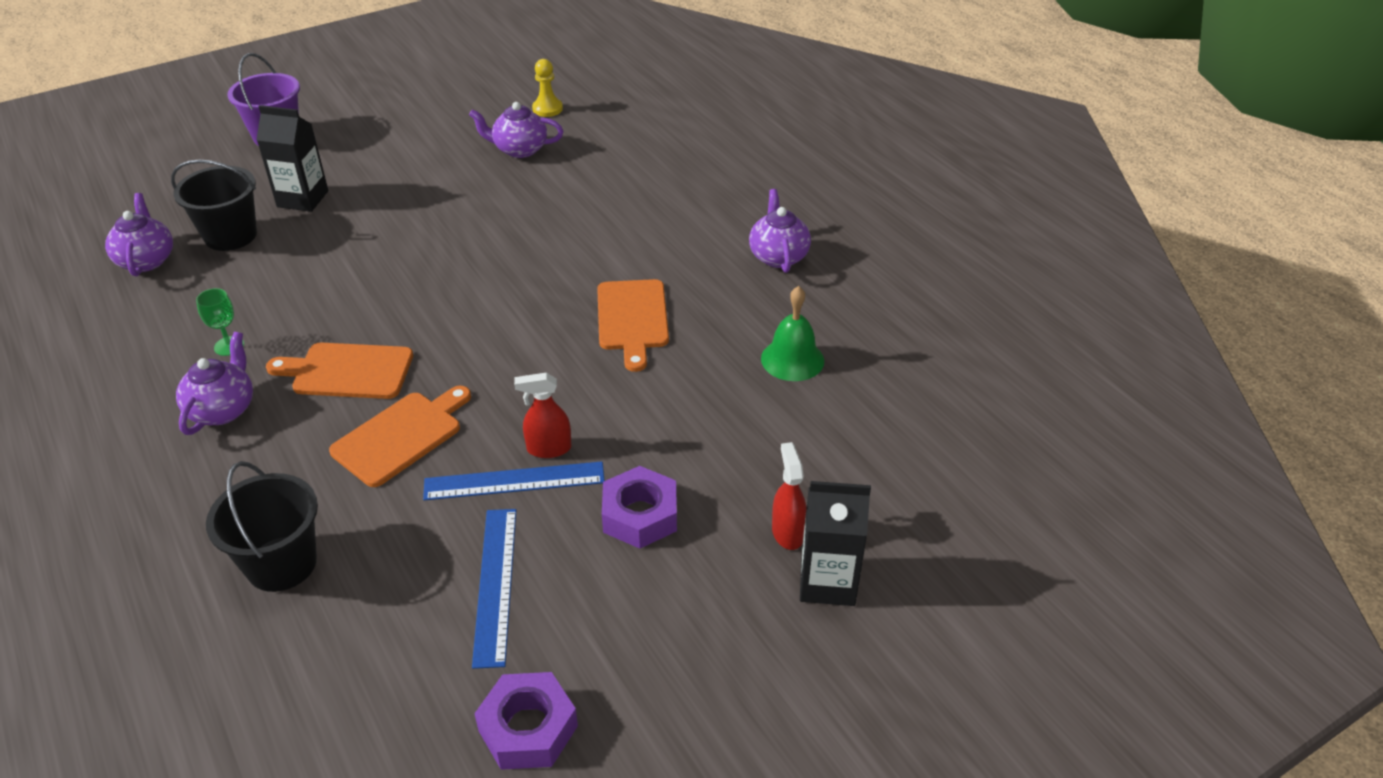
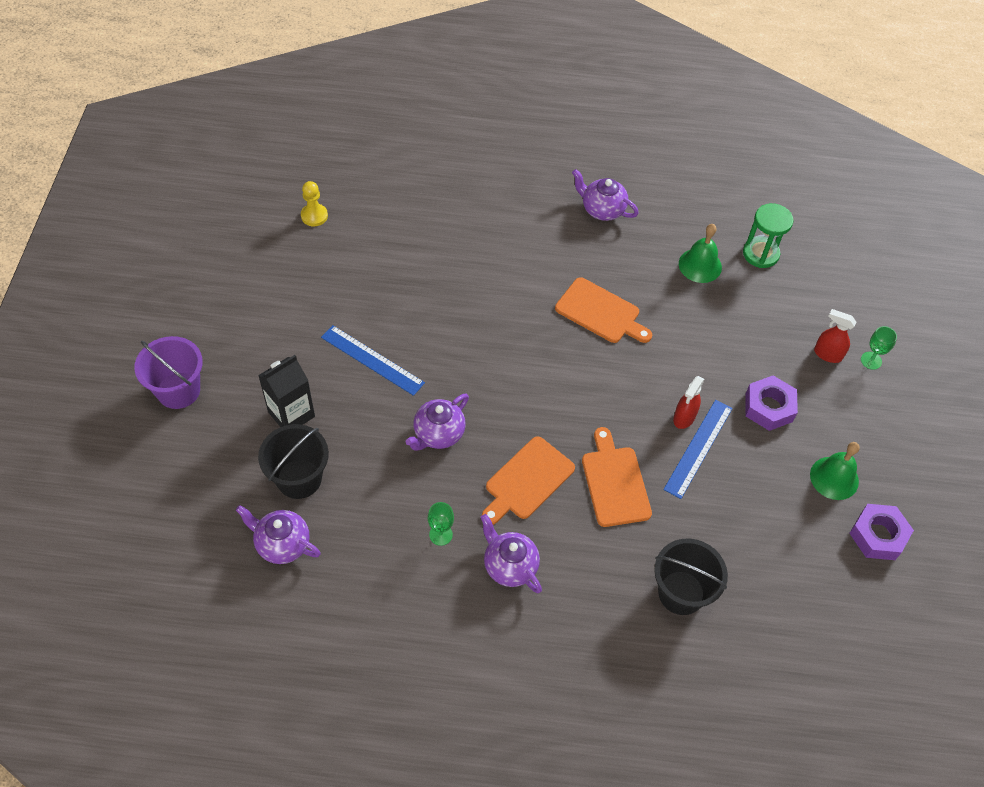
camera: 55 degrees left, 15 degrees up
purple teapot [469,102,563,158] -> purple teapot moved to [406,394,469,451]
blue ruler [472,509,516,669] -> blue ruler moved to [321,325,425,396]
black carton [800,481,871,606] -> green goblet [861,326,897,370]
none -> green hourglass [743,203,793,268]
none -> green bell [810,442,860,500]

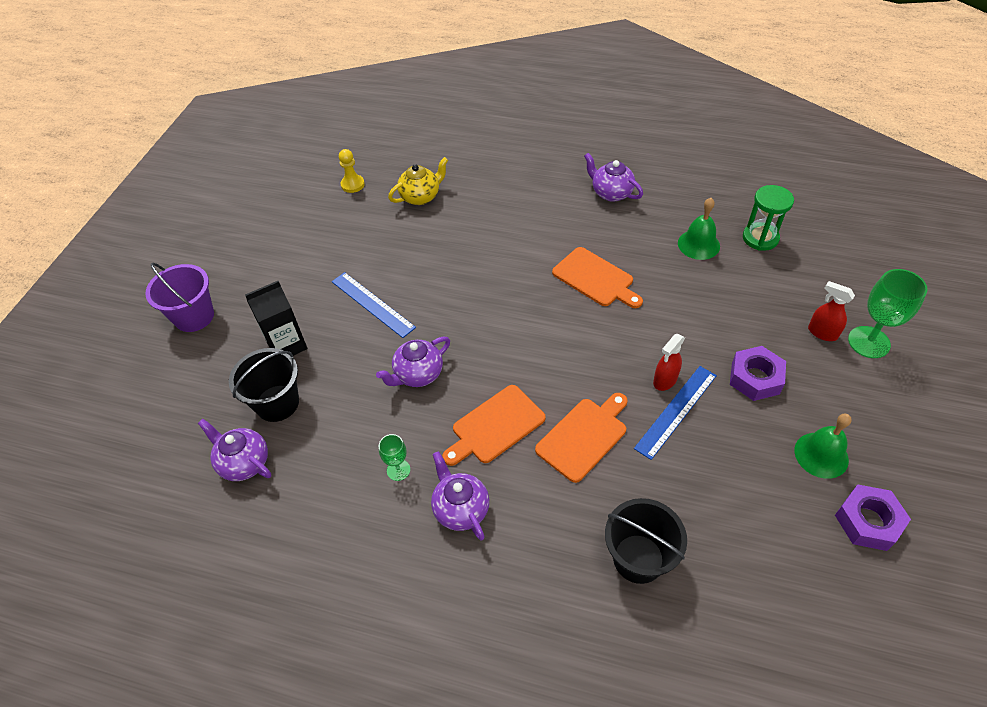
camera: 15 degrees right, 5 degrees down
orange cutting board [582,427,652,527] -> orange cutting board turned 45 degrees clockwise [535,393,628,483]
green goblet [861,326,897,370] -> green goblet [848,269,928,358], size x1.84
none -> yellow teapot [388,157,448,205]

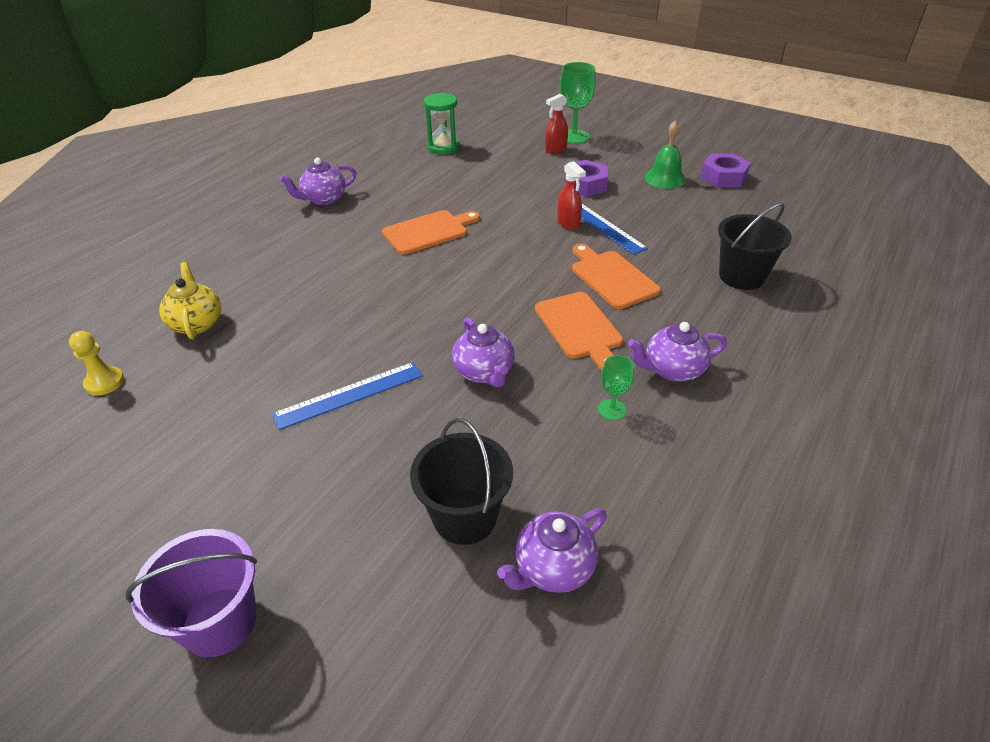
camera: 75 degrees left, 10 degrees down
black carton [245,281,308,356] -> none
green bell [678,198,720,260] -> none

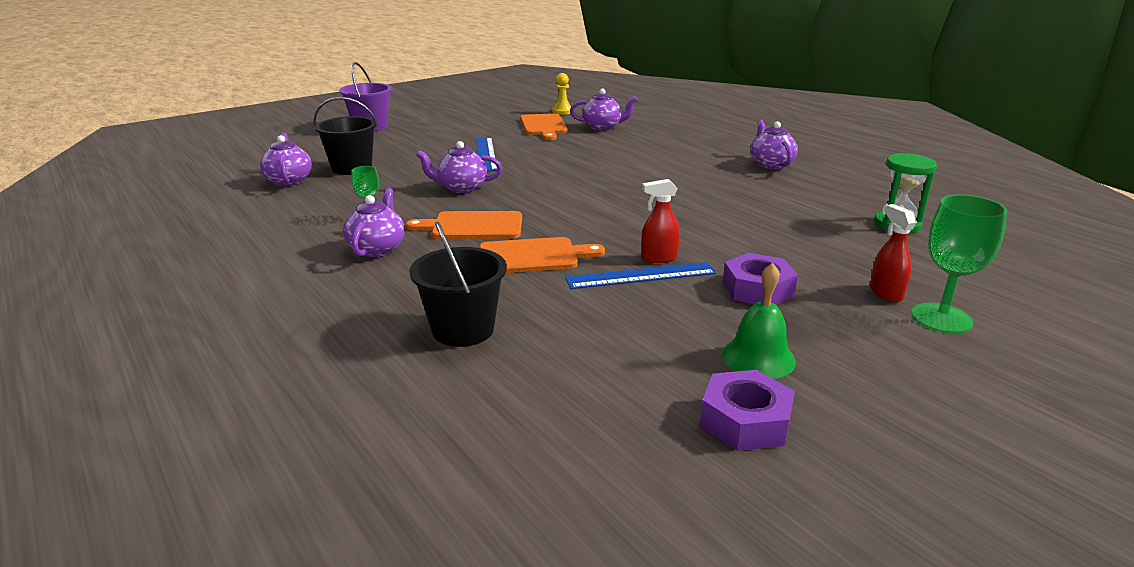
camera: 110 degrees right, 15 degrees down
yellow teapot [159,262,222,339] -> purple teapot [570,89,637,130]
orange cutting board [382,210,480,255] -> orange cutting board moved to [520,113,568,140]

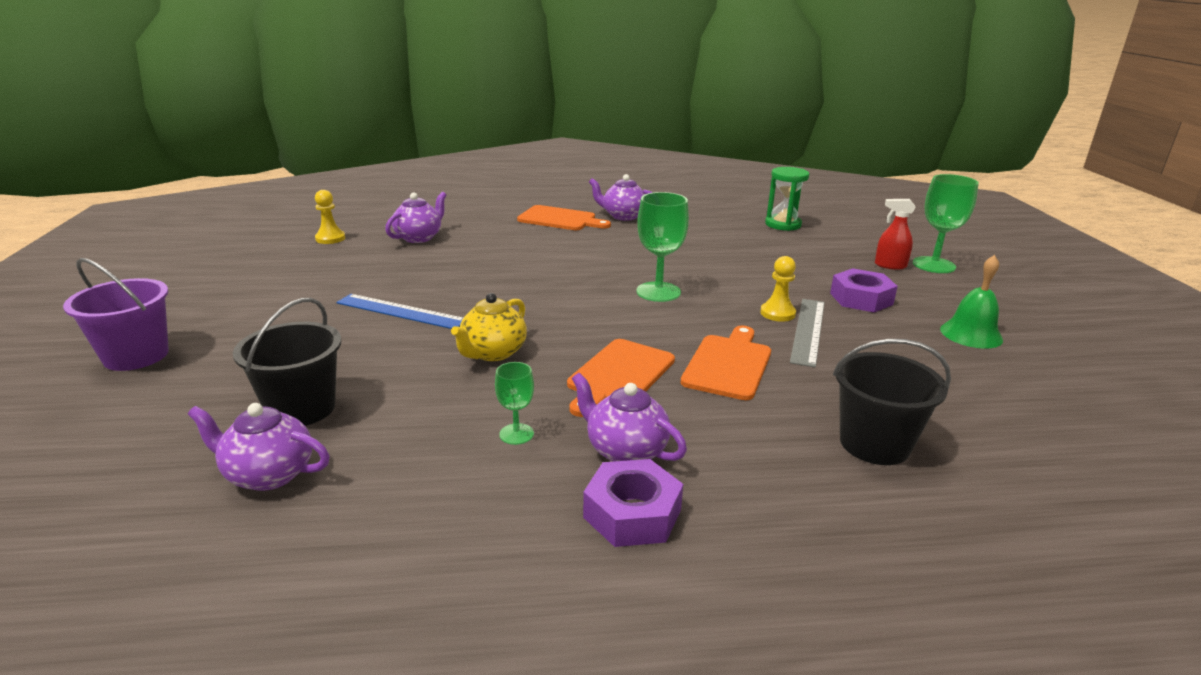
camera: 60 degrees left, 0 degrees up
purple teapot [416,141,502,193] -> yellow teapot [451,293,527,361]
orange cutting board [520,113,568,140] -> orange cutting board moved to [517,205,611,230]
blue ruler [565,262,717,289] -> grey ruler [790,299,825,368]
red spray bottle [641,179,680,263] -> yellow pawn [760,256,796,322]
purple nut [700,370,795,451] -> purple nut moved to [583,459,683,547]
none -> green goblet [636,192,689,302]

